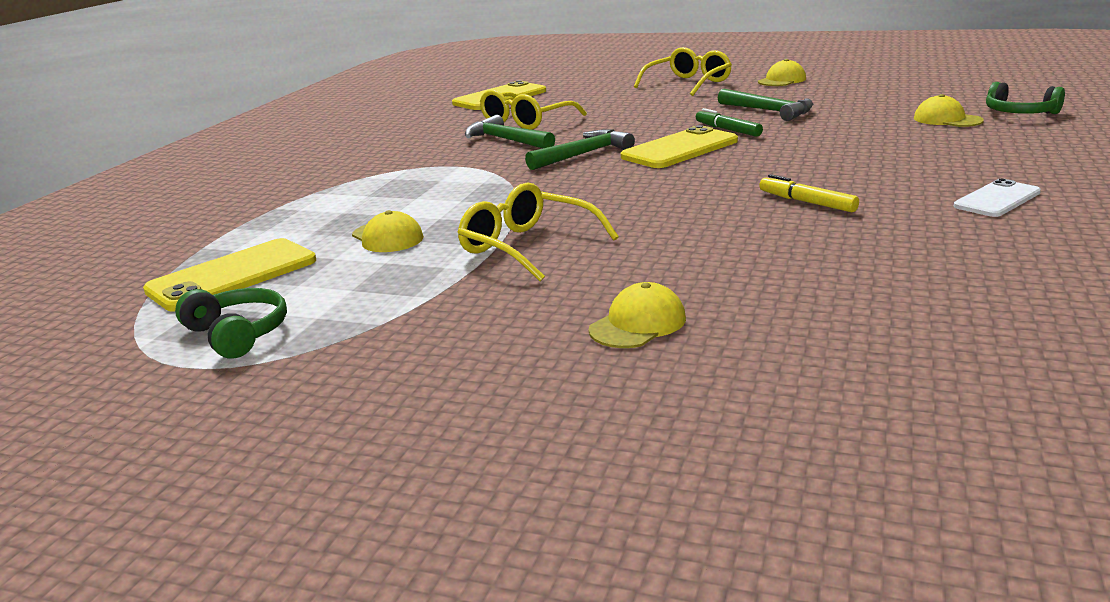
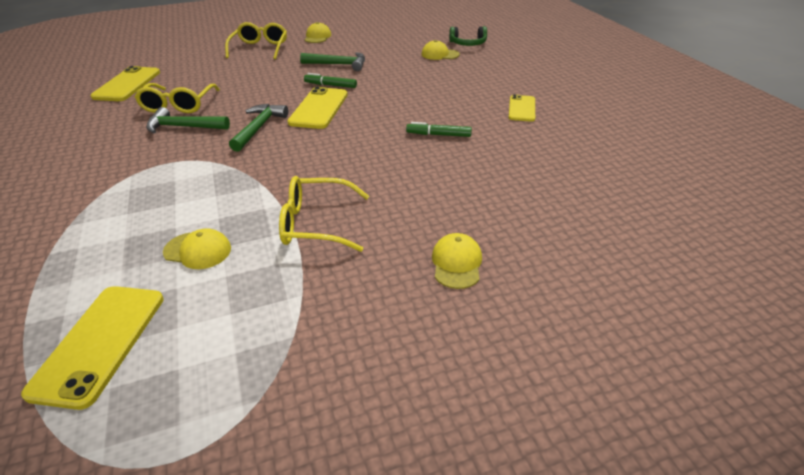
camera: 40 degrees left, 15 degrees up
green headphones [175,288,287,359] -> none
yellow marker [759,174,859,212] -> green marker [406,122,472,137]
white phone [954,179,1041,217] -> yellow phone [509,94,535,122]

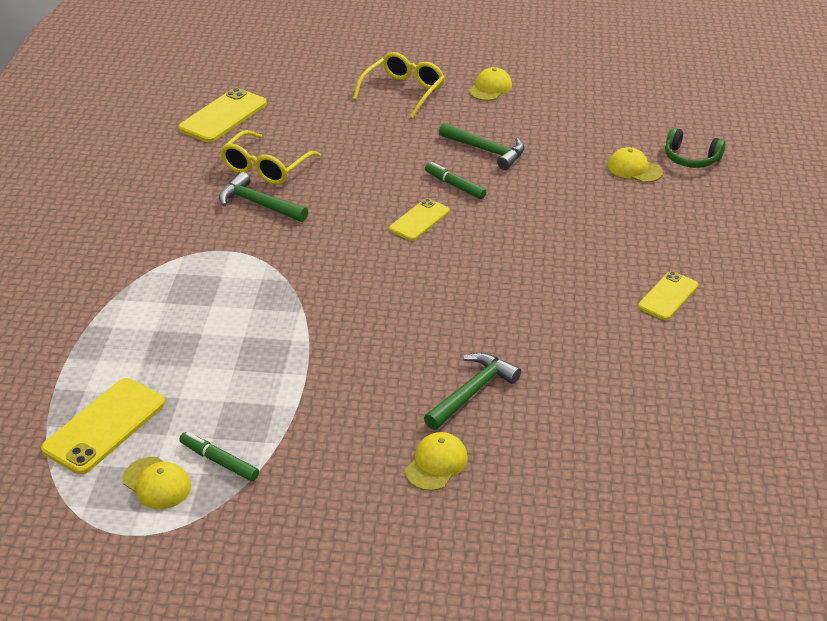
camera: 25 degrees right, 0 degrees up
yellow cap [163,228,231,269] -> yellow cap moved to [123,457,191,509]
green hammer [229,104,288,152] -> green hammer moved to [424,353,521,430]
yellow glasses [279,176,369,252] -> none
yellow phone [288,87,348,129] -> yellow phone [389,198,450,241], size x0.64
green marker [406,122,472,137] -> green marker moved to [179,432,259,482]

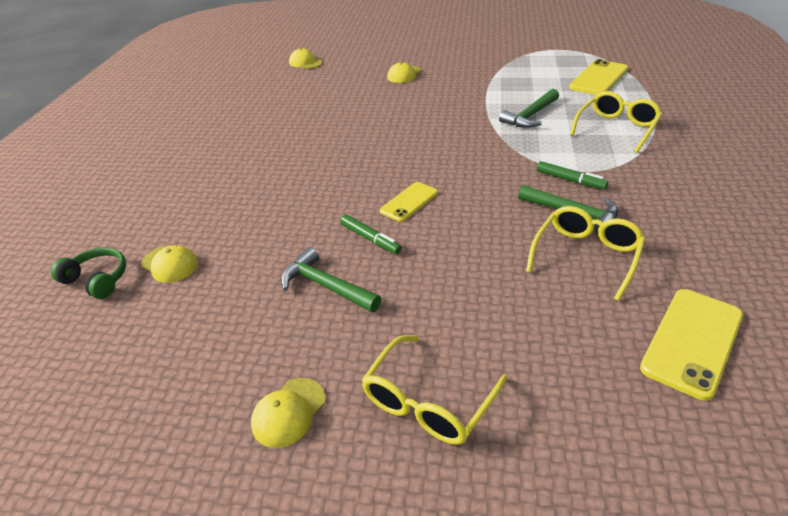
camera: 175 degrees left, 0 degrees up
yellow cap [123,457,191,509] -> yellow cap moved to [289,48,323,69]
green marker [179,432,259,482] -> green marker moved to [537,161,608,190]
green hammer [424,353,521,430] -> green hammer moved to [499,89,559,128]
yellow phone [638,271,698,320] -> none
none -> yellow glasses [570,91,662,153]

